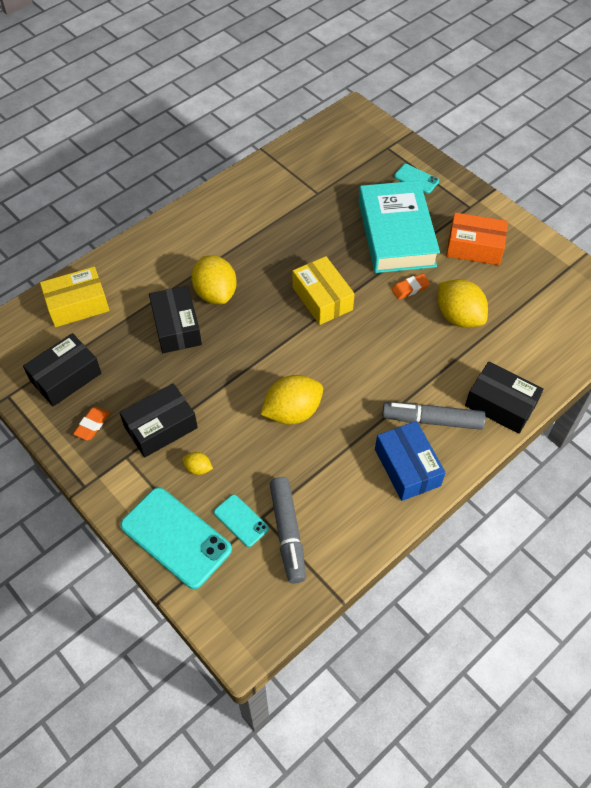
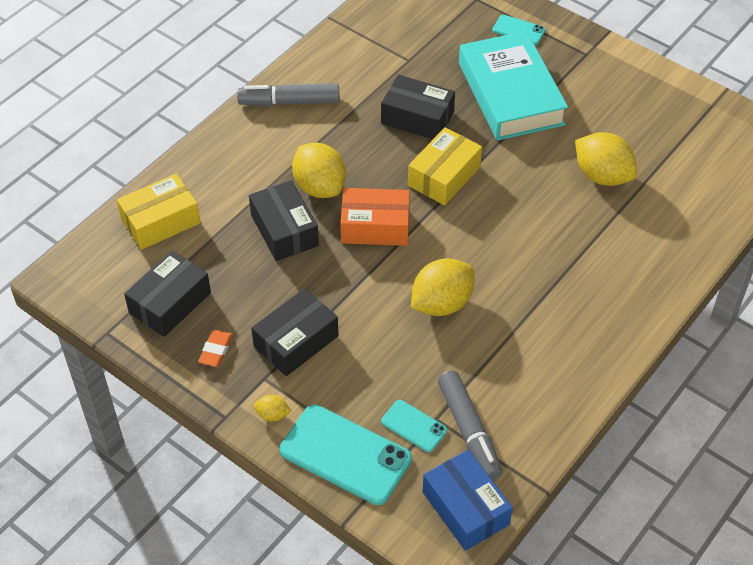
camera: 10 degrees left, 5 degrees down
yellow lemon [182,452,213,475] -> yellow lemon moved to [254,395,292,421]
yellow box [292,256,355,325] -> yellow box turned 75 degrees clockwise [408,127,482,205]
blue box [375,421,446,501] -> blue box moved to [422,450,513,551]
grey marker [382,402,485,430] -> grey marker moved to [237,83,340,106]
orange eraser [392,274,430,299] -> none
orange box [446,212,508,265] -> orange box moved to [341,188,410,246]
black box [465,362,544,434] -> black box moved to [381,75,455,139]

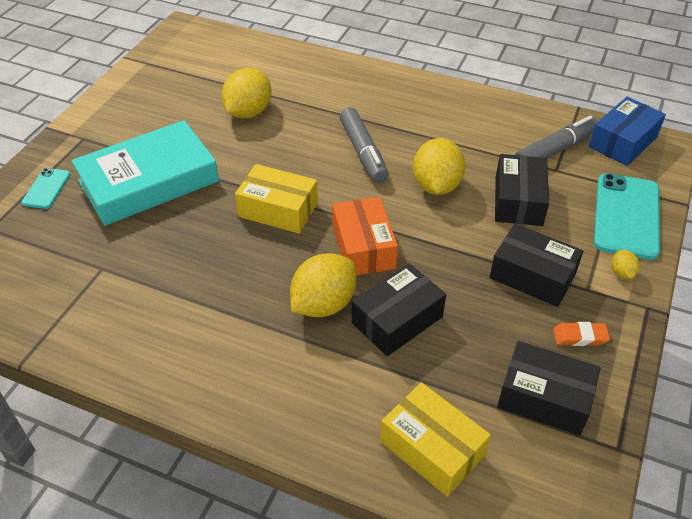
camera: 105 degrees left, 5 degrees down
grey marker [237,83,340,106] -> grey marker moved to [340,107,388,183]
black box [381,75,455,139] -> black box moved to [495,154,549,226]
turquoise phone [381,400,447,452] -> none
yellow lemon [411,258,475,316] -> yellow lemon turned 60 degrees clockwise [413,138,466,195]

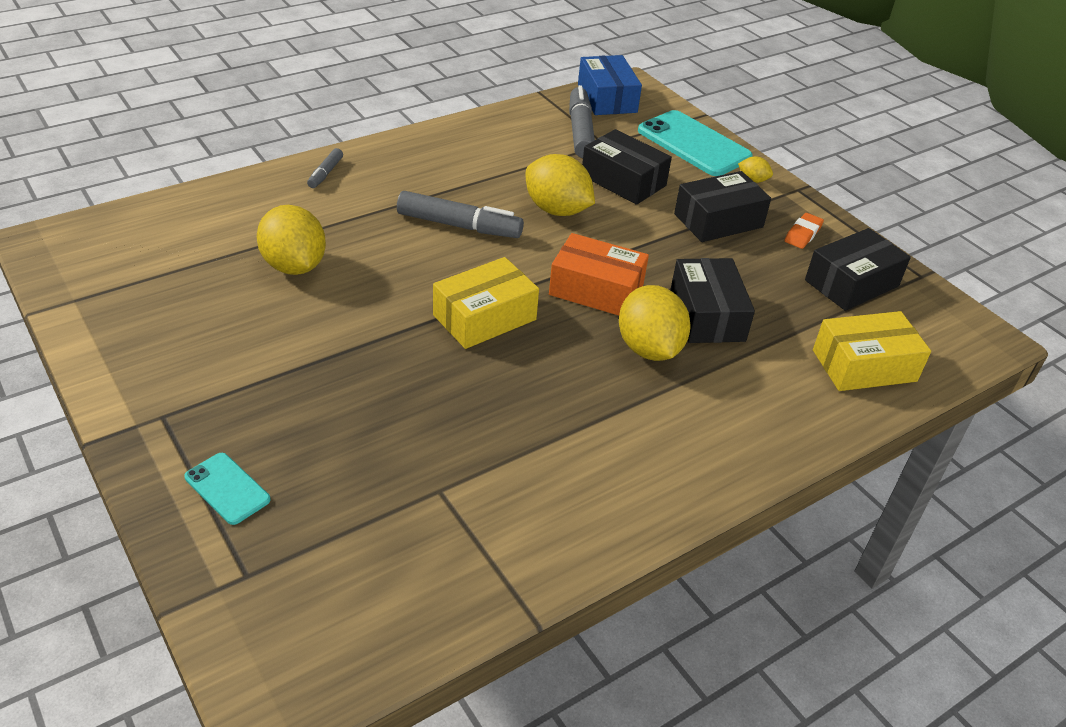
camera: 60 degrees left, 5 degrees down
turquoise book [71,120,219,226] -> none
none -> grey marker [307,148,343,188]

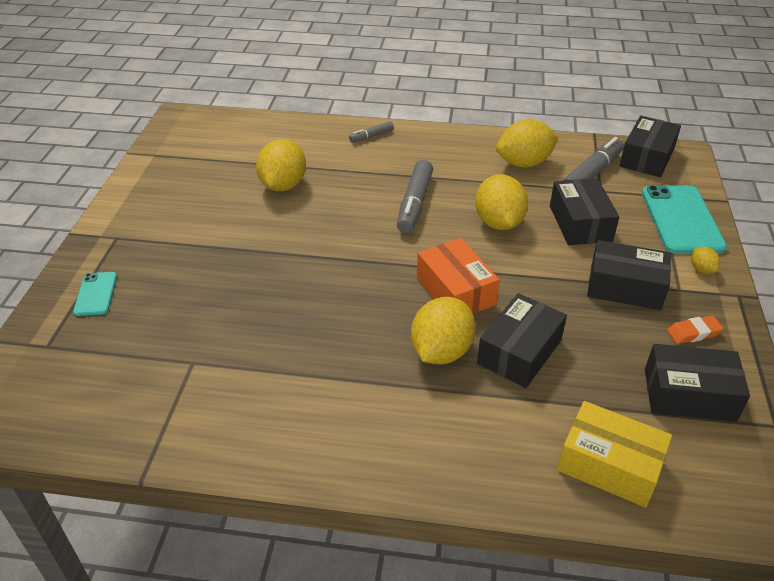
camera: 45 degrees right, 0 degrees up
grey marker [397,191,524,238] -> grey marker turned 45 degrees clockwise [397,160,433,233]
yellow box [433,257,539,349] -> none
blue box [578,55,642,115] -> black box [619,116,681,177]
none -> yellow lemon [496,119,559,168]

